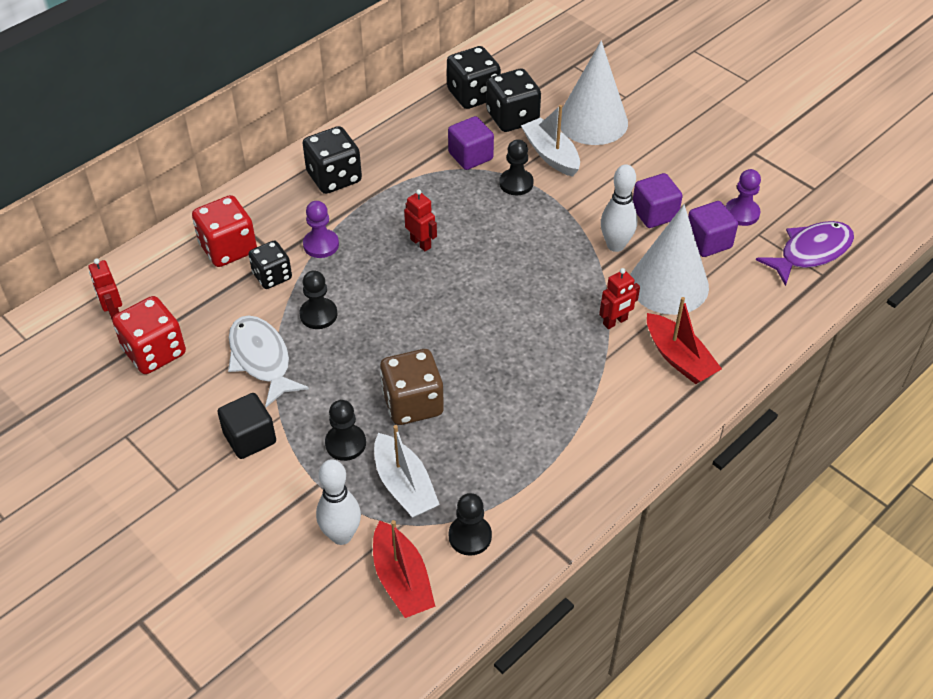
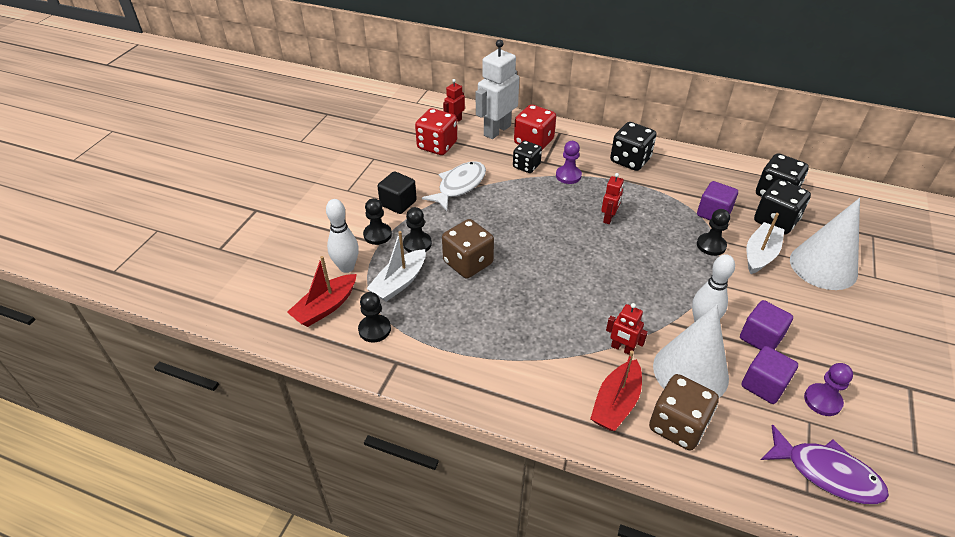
camera: 65 degrees right, 5 degrees down
black pawn [300,270,337,329] -> black pawn moved to [363,198,392,245]
none -> white robot [476,39,519,139]
none -> brown dice [649,374,719,450]

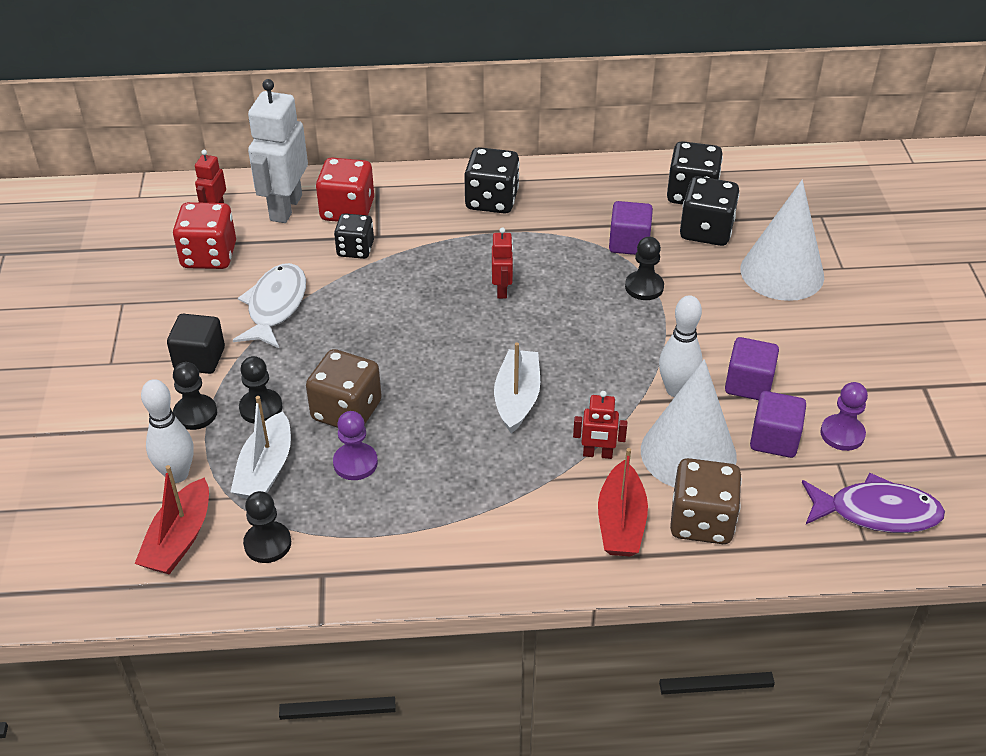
camera: 25 degrees left, 0 degrees up
purple pawn [556,141,582,184] -> purple pawn moved to [333,411,378,480]
white boat [746,213,785,274] -> white boat moved to [494,343,540,433]

